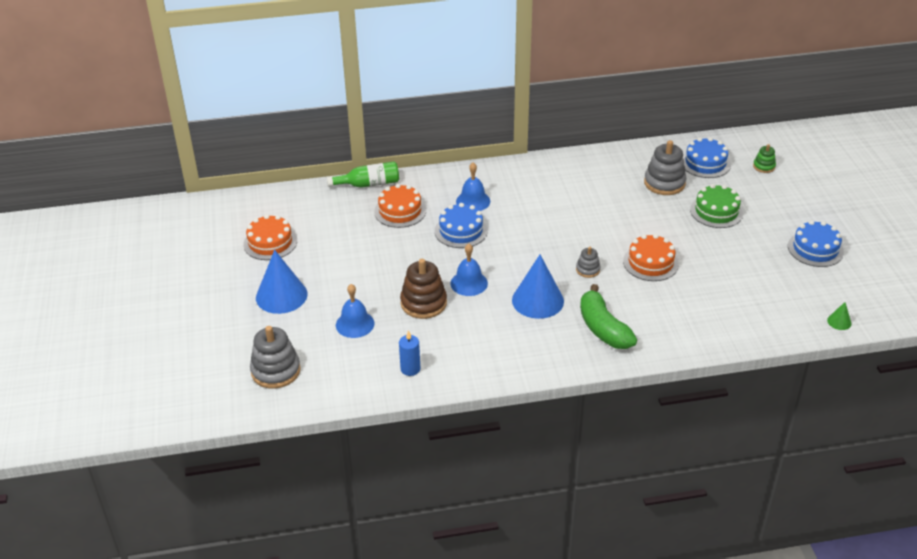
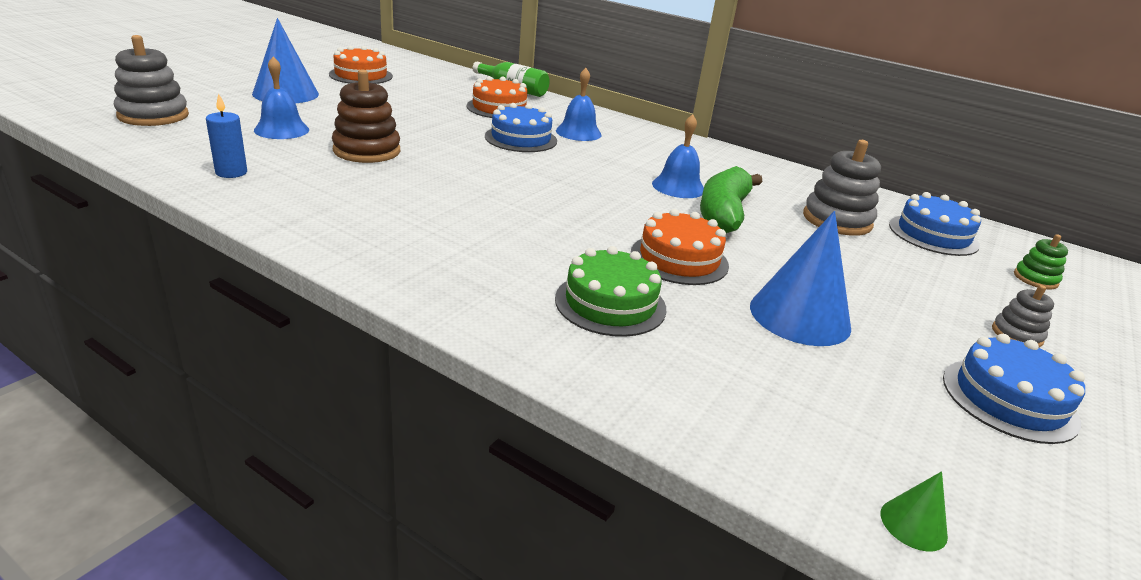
camera: 40 degrees right, 10 degrees down
blue bell [450,243,488,296] -> blue bell moved to [652,114,704,198]
blue cone [512,255,564,319] -> blue cone moved to [750,211,851,346]
grey stacking toy [576,247,600,278] -> grey stacking toy moved to [992,285,1054,347]
green banana [580,284,637,349] -> green banana moved to [700,166,763,233]
green cake [690,184,743,228] -> green cake moved to [555,246,666,337]

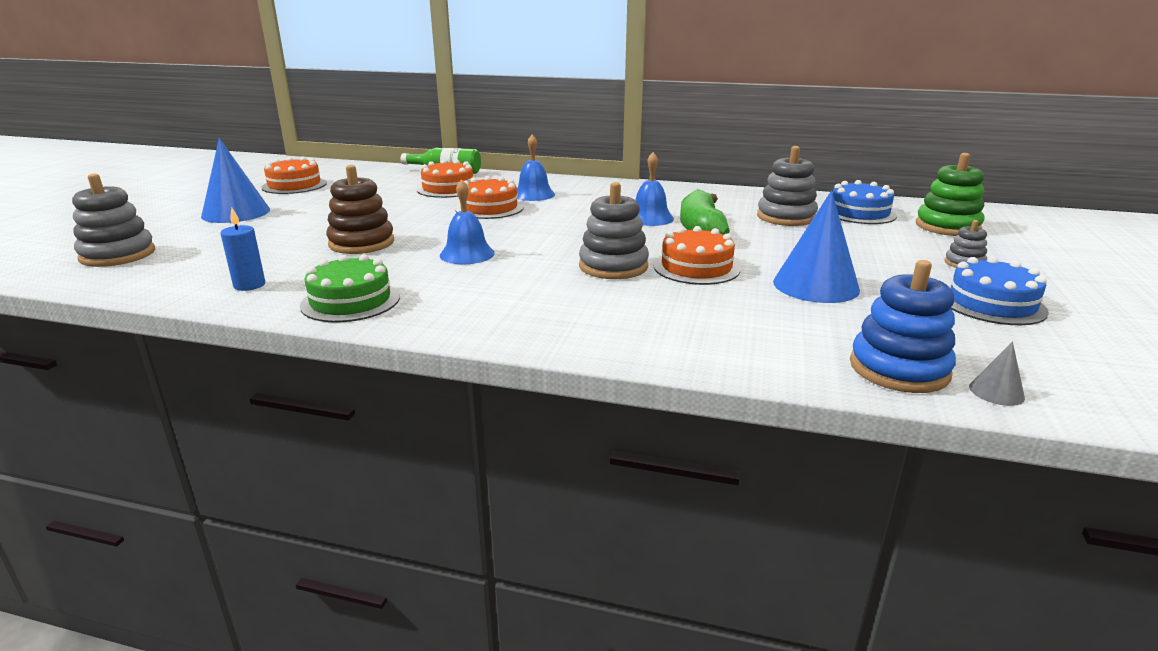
camera: 15 degrees left, 5 degrees down
blue bell [254,57,309,139] -> blue bell moved to [440,179,495,264]
blue cake [485,103,557,152] -> orange cake [455,176,524,219]
green cake [555,246,666,337] -> green cake moved to [300,254,400,322]
green cone [881,471,948,551] -> grey cone [969,341,1025,406]
green stacking toy [1014,234,1068,290] -> green stacking toy [916,153,985,236], size x1.86
none -> grey stacking toy [579,182,649,279]
none -> blue stacking toy [850,260,956,393]

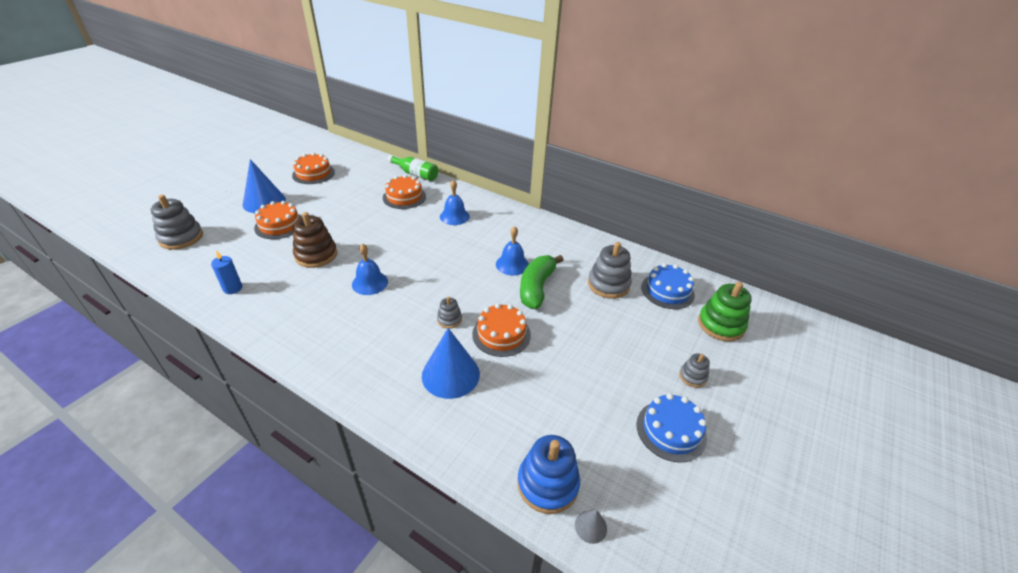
camera: 15 degrees right, 15 degrees up
green cake [300,254,400,322] -> none
orange cake [455,176,524,219] -> orange cake moved to [254,201,302,239]
grey stacking toy [579,182,649,279] -> grey stacking toy [437,297,462,329], size x0.54
blue cone [773,191,860,303] -> blue cone moved to [422,328,480,399]

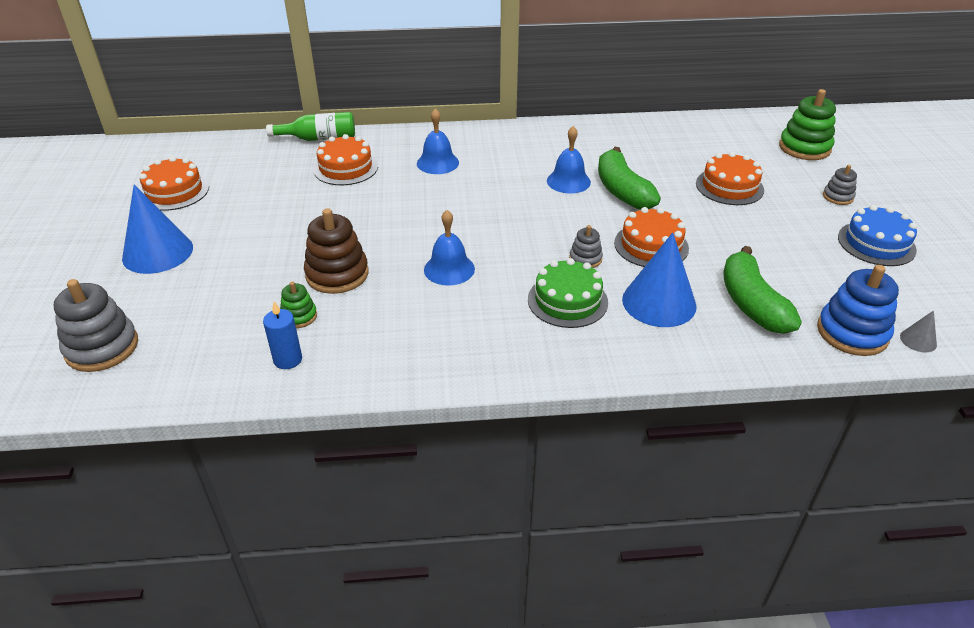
camera: 35 degrees left, 0 degrees up
orange cake [254,201,302,239] -> orange cake moved to [696,152,764,205]
grey stacking toy [588,242,632,299] -> none
blue cake [641,263,695,309] -> none
none -> green stacking toy [280,281,317,328]
none -> green cake [528,258,608,328]
none -> green banana [723,246,802,334]

